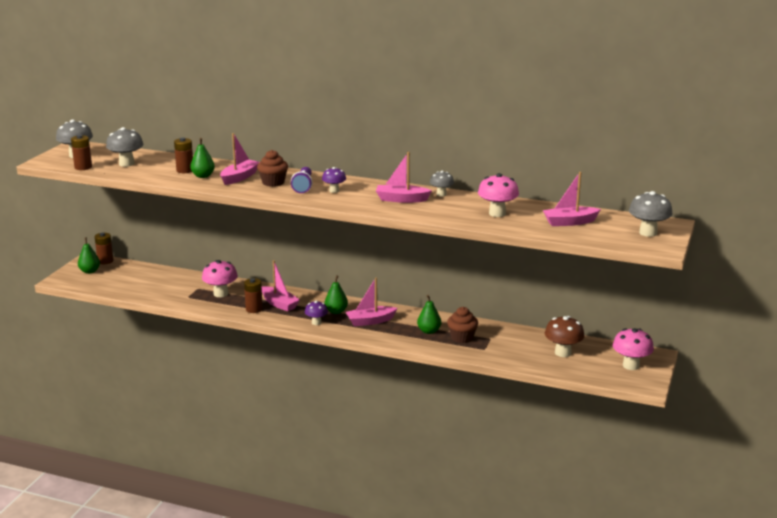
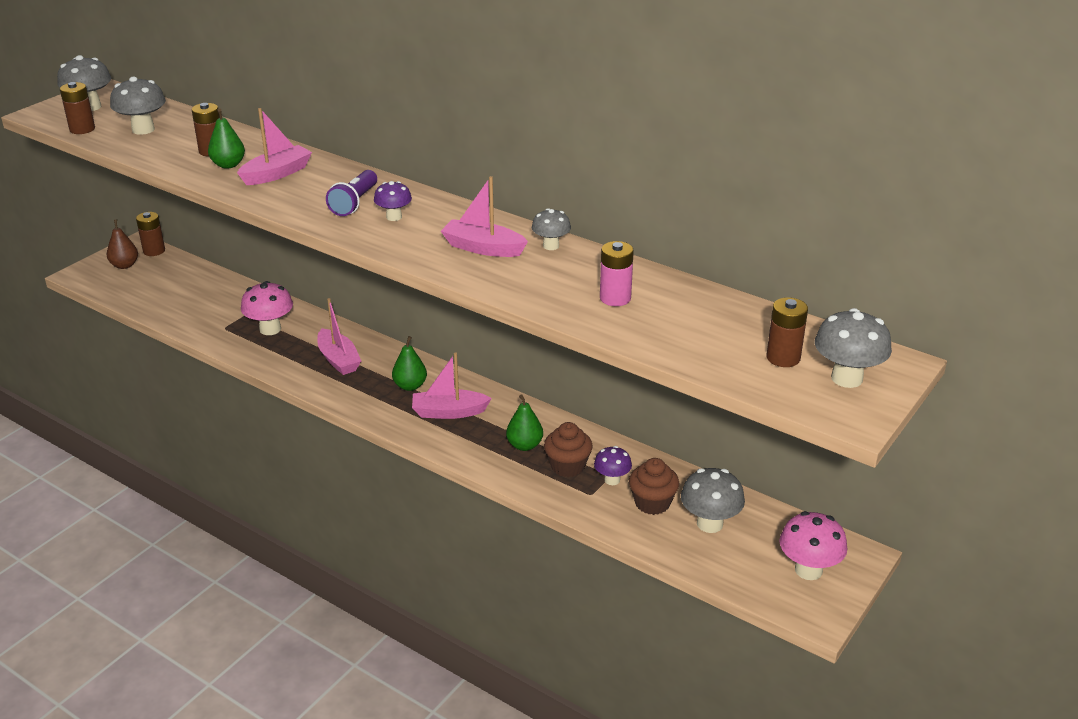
camera: 15 degrees right, 10 degrees up
green pear [78,237,100,274] -> brown pear [107,220,138,269]
brown battery [244,278,263,313] -> brown battery moved to [767,297,808,367]
brown cupcake [257,150,288,187] -> brown cupcake moved to [629,458,679,515]
purple mushroom [305,301,328,325] -> purple mushroom moved to [594,446,632,485]
pink mushroom [478,173,519,217] -> pink battery [600,241,634,306]
pink boat [543,172,601,226] -> none
brown mushroom [545,316,585,357] -> grey mushroom [681,468,745,533]

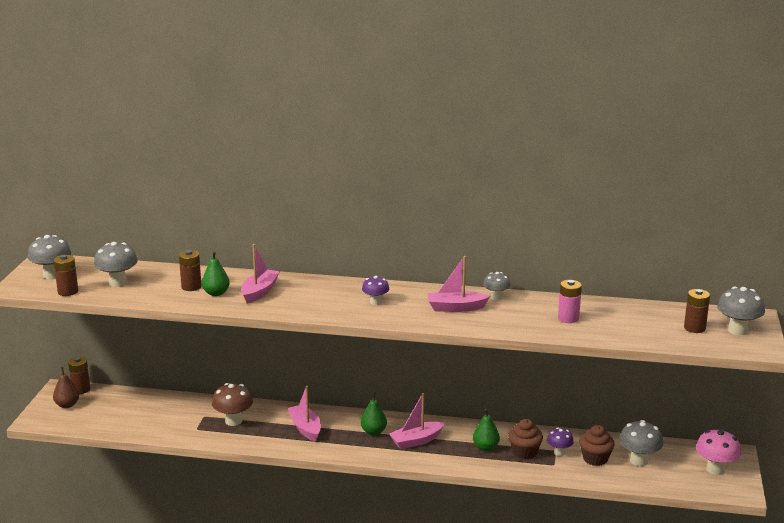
camera: 25 degrees left, 10 degrees down
pink mushroom [241,281,293,335] -> brown mushroom [212,383,253,426]
pink boat [317,298,361,375] -> pink boat turned 150 degrees counterclockwise [288,386,321,442]
purple flashlight [326,170,377,216] -> none

